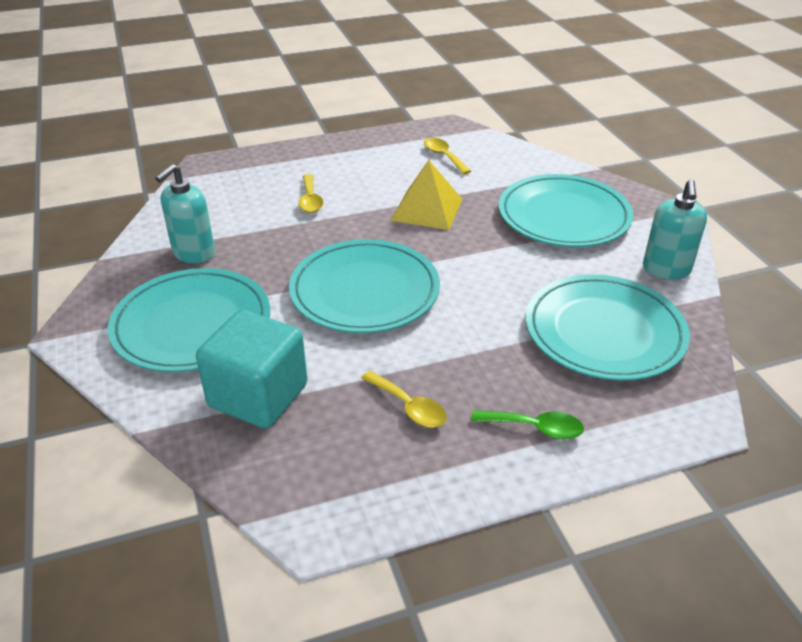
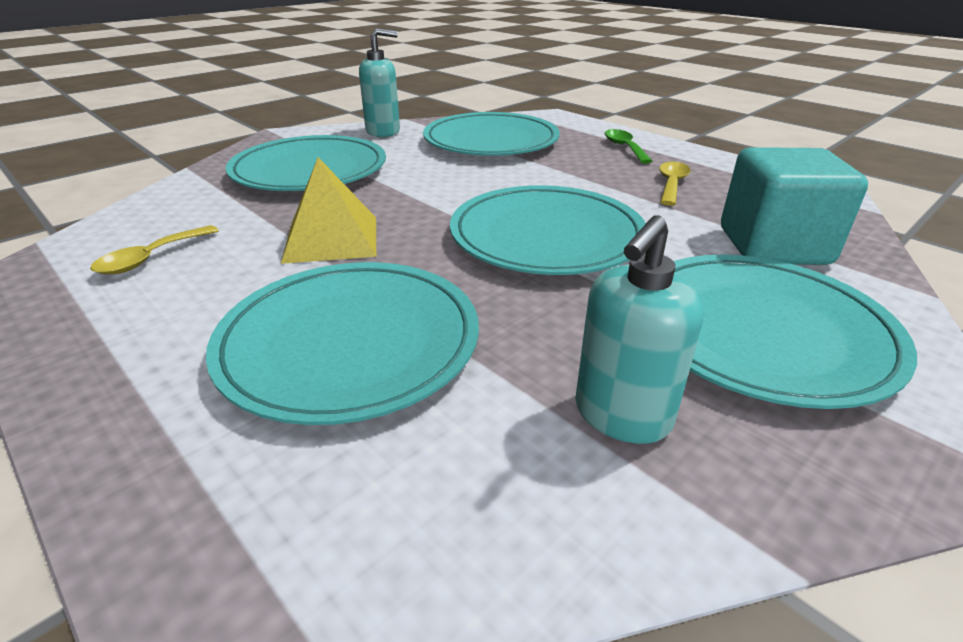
camera: 115 degrees left, 5 degrees down
turquoise soap dispenser [155,164,215,263] -> turquoise soap dispenser turned 120 degrees clockwise [575,215,704,444]
yellow spoon [298,174,323,213] -> turquoise plate [206,262,479,425]

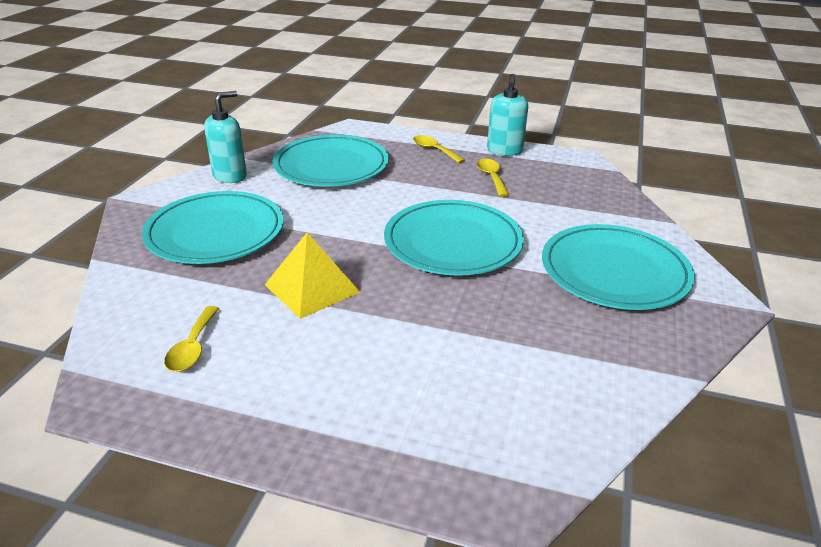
camera: 30 degrees left, 0 degrees up
turquoise plate [206,262,479,425] -> none
turquoise soap dispenser [575,215,704,444] -> turquoise soap dispenser moved to [487,74,528,156]
green spoon [605,129,652,164] -> yellow spoon [413,135,465,163]
turquoise cube [721,147,868,265] -> none

